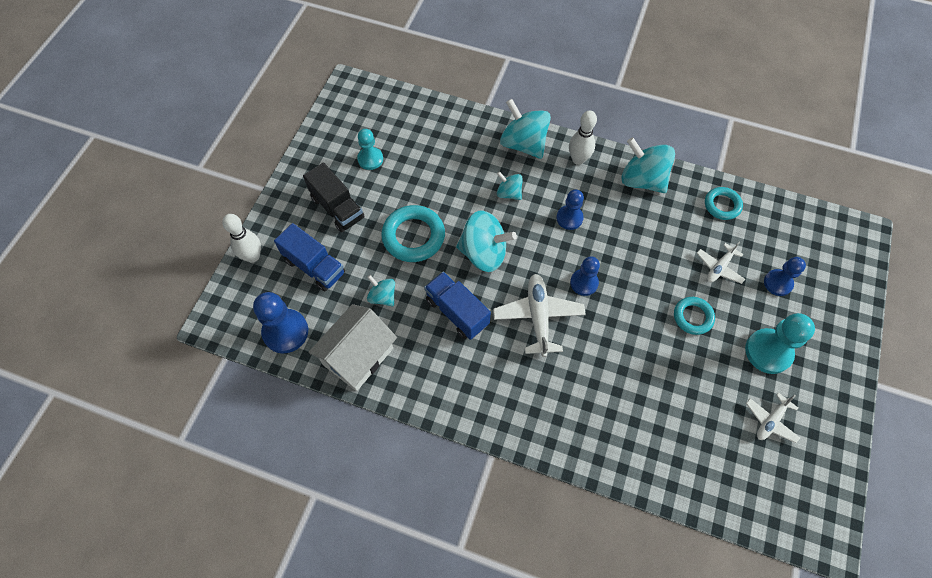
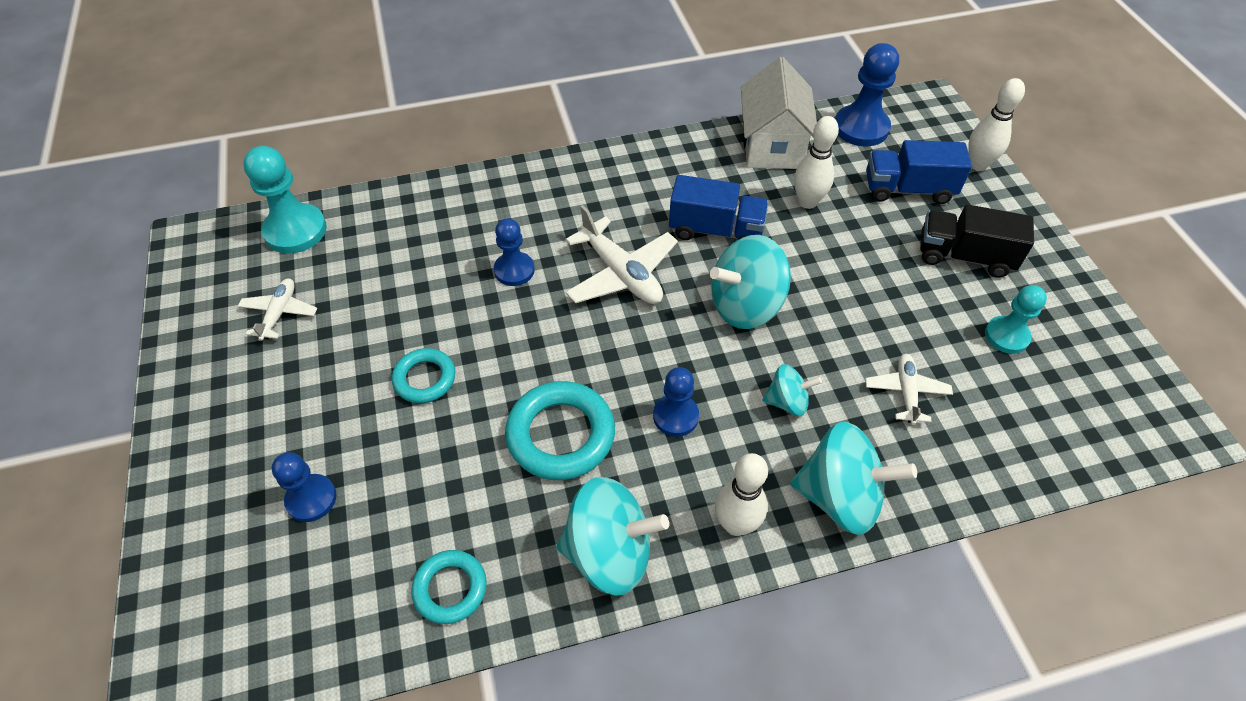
camera: 145 degrees right, 10 degrees down
turquoise spinning top [367,275,395,306] -> white bowling pin [794,116,839,209]
turquoise ring [381,205,445,262] -> turquoise ring moved to [505,381,615,480]
blue pawn [570,256,600,296] -> blue pawn moved to [494,218,535,286]
white plane [697,242,745,284] -> white plane moved to [865,354,953,425]
turquoise pawn [745,313,815,374] -> turquoise pawn moved to [243,146,327,254]

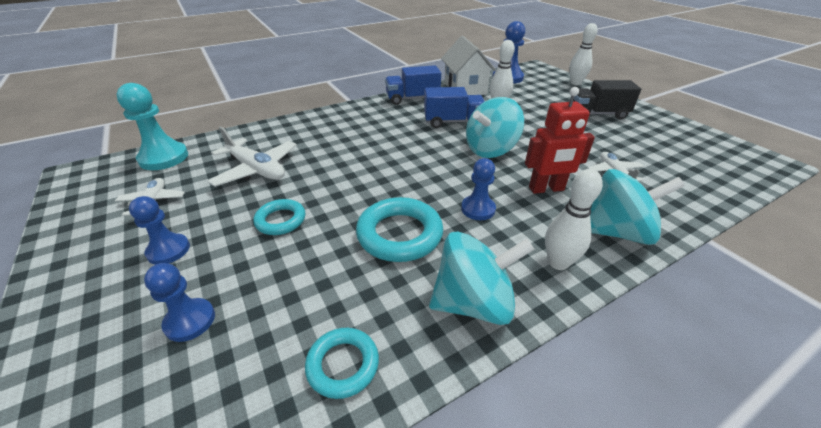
camera: 15 degrees left, 15 degrees down
blue pawn [494,218,535,286] -> blue pawn moved to [129,196,190,265]
white plane [565,205,678,304] -> white plane moved to [207,126,297,187]
turquoise spinning top [763,364,822,416] -> red robot [525,87,595,194]
blue truck [866,140,972,204] -> blue truck moved to [385,65,441,105]
turquoise pawn [985,285,1047,354] -> none

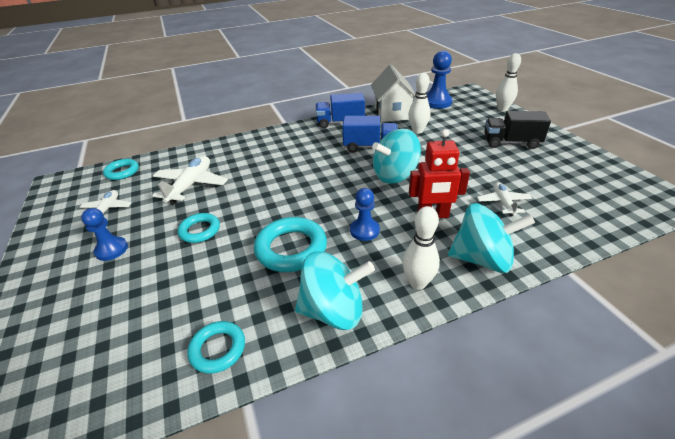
camera: 10 degrees right, 0 degrees up
turquoise pawn [117,83,188,170] -> turquoise ring [103,159,139,180]
blue pawn [144,263,215,342] -> none
white plane [207,126,297,187] -> white plane turned 120 degrees counterclockwise [152,156,228,204]

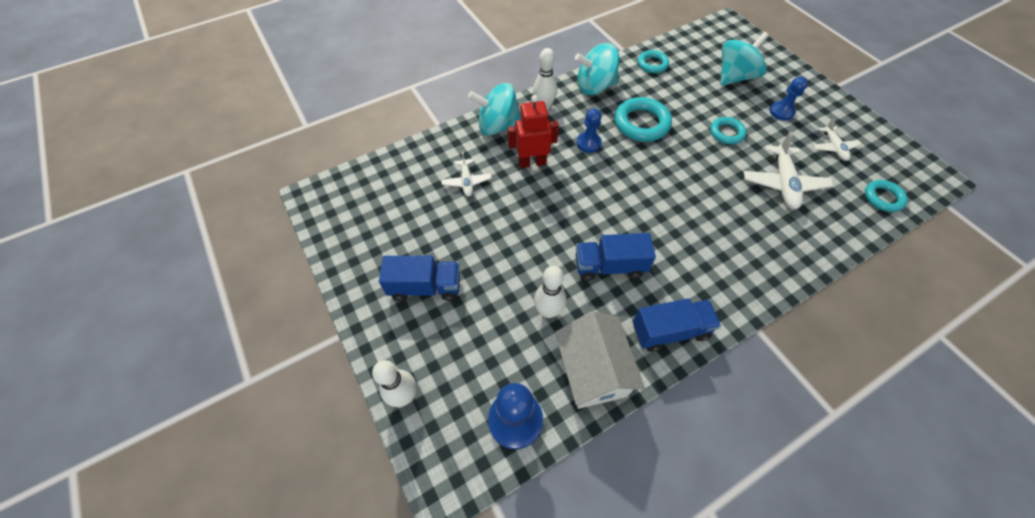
camera: 170 degrees right, 20 degrees up
turquoise spinning top [372,129,421,184] -> turquoise spinning top moved to [720,32,769,86]
black truck [484,111,551,149] -> blue truck [379,256,460,301]

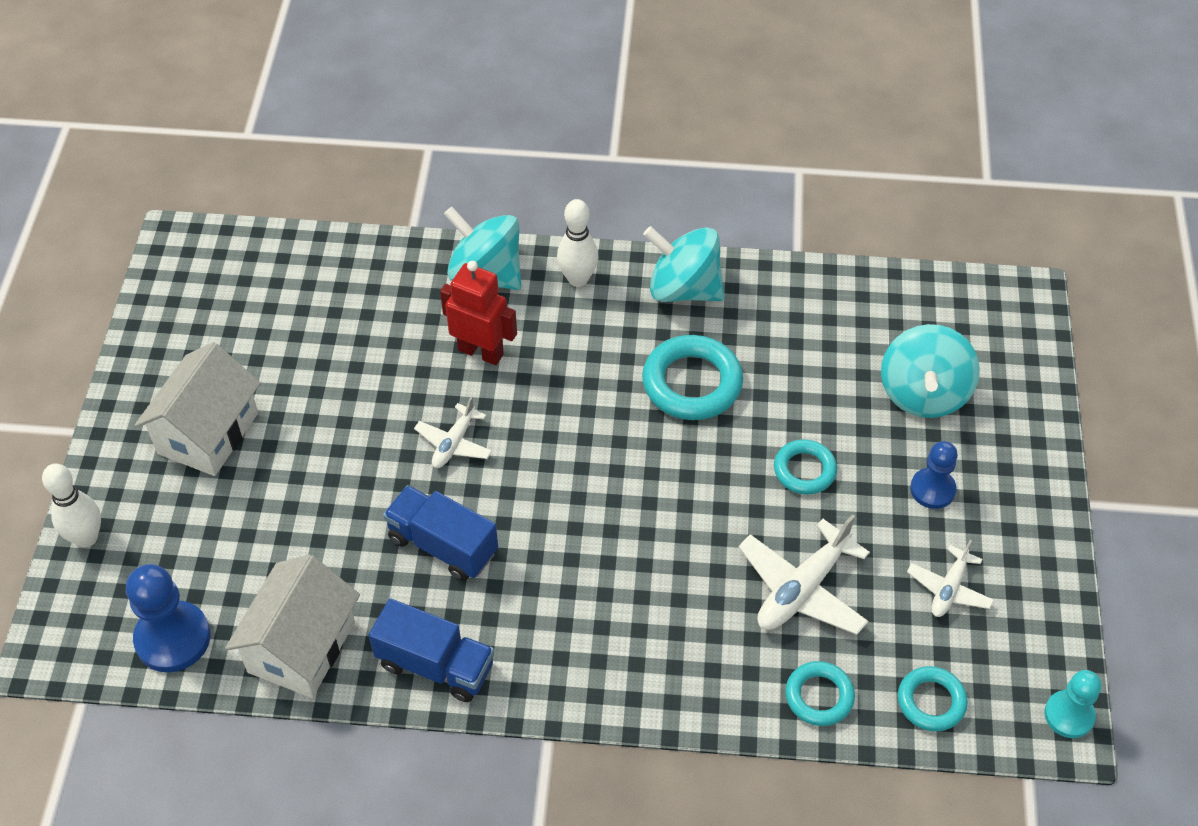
camera: 35 degrees right, 5 degrees down
blue truck [379,256,460,301] -> white house [134,342,261,476]
white plane [441,152,492,197] -> white plane moved to [414,396,492,468]
white bowling pin [534,266,566,318] -> none
blue pawn [576,108,602,153] -> none
turquoise ring [638,50,669,73] -> turquoise ring moved to [785,661,855,726]
turquoise spinning top [720,32,769,86] -> turquoise spinning top turned 105 degrees clockwise [881,324,980,418]
none -> turquoise pawn [1044,670,1101,738]

